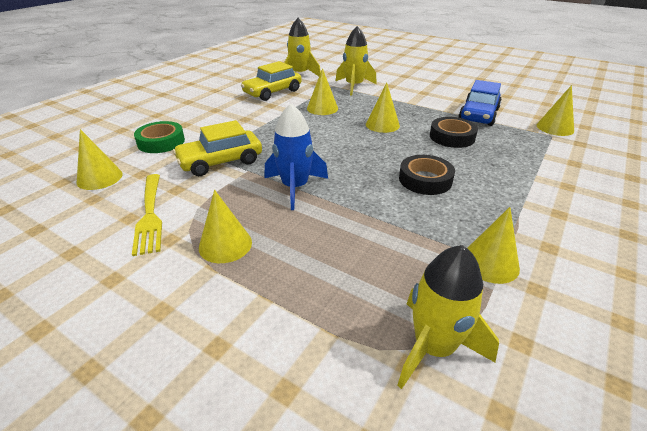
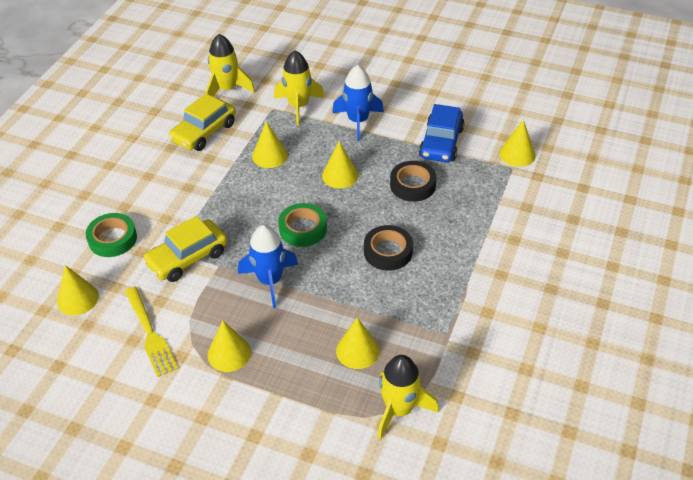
camera: 10 degrees left, 10 degrees up
yellow cone [467,207,520,284] -> yellow cone moved to [336,317,380,369]
none -> green tape [278,203,327,247]
none -> blue rocket [332,65,384,141]

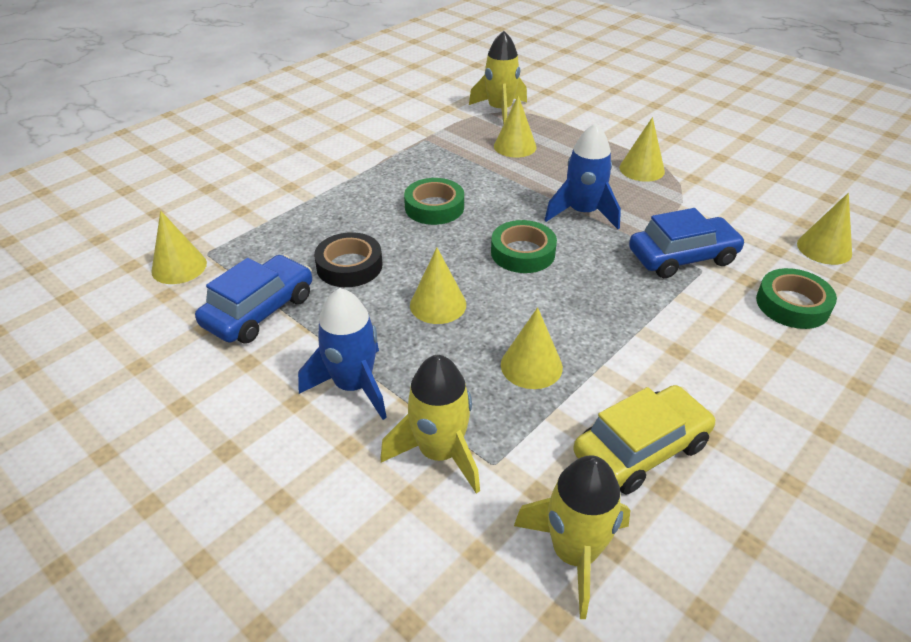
camera: 160 degrees left, 5 degrees down
yellow fork [125,287,178,377] -> none
yellow car [142,216,227,282] -> blue car [629,208,745,278]
black tape [364,225,413,271] -> green tape [404,178,464,225]

